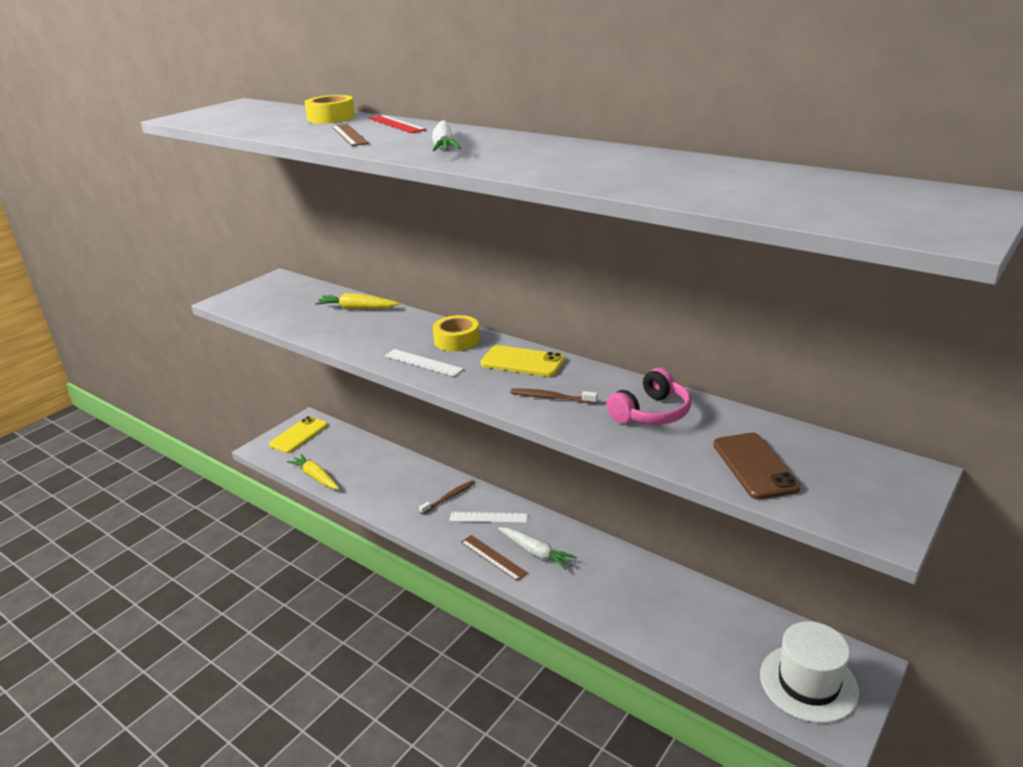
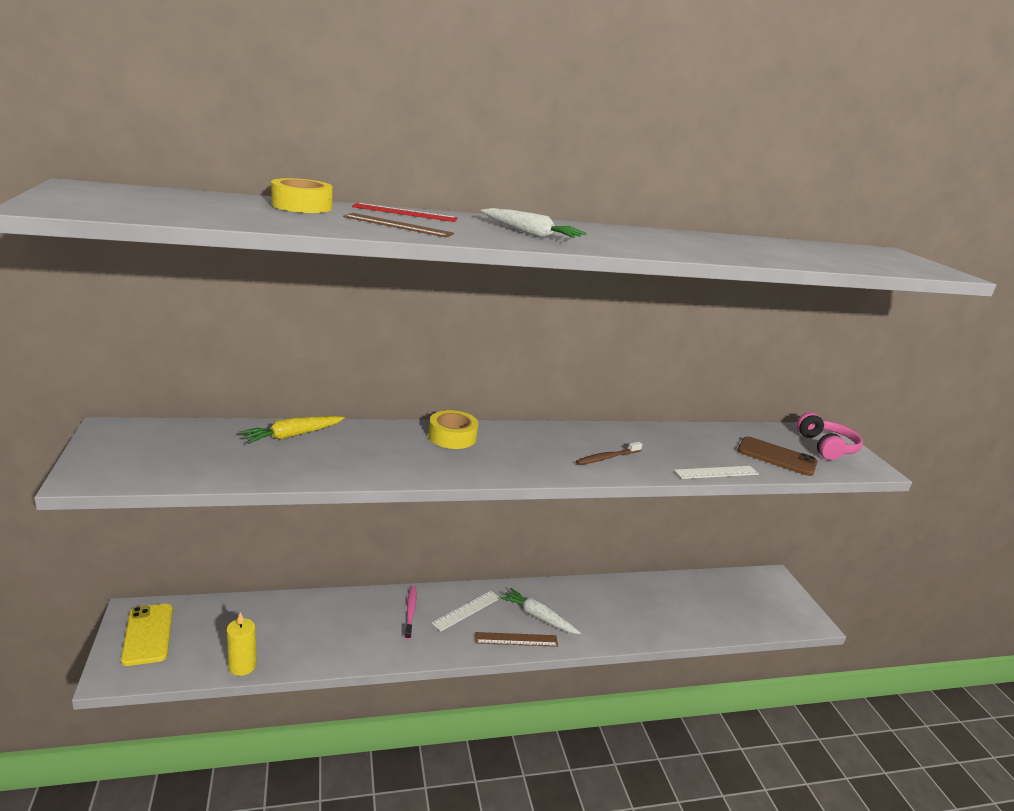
camera: 55 degrees left, 5 degrees down
yellow carrot [287,454,339,489] -> yellow candle [226,612,257,676]
white ruler [384,349,464,376] -> white ruler moved to [674,466,759,479]
brown toothbrush [419,480,475,515] -> pink toothbrush [405,586,417,640]
yellow phone [480,345,565,377] -> none
white carrot [498,527,577,570] -> white carrot turned 135 degrees counterclockwise [500,588,581,634]
pink headphones [606,368,691,425] -> pink headphones moved to [796,412,863,460]
white hat [760,621,859,723] -> none

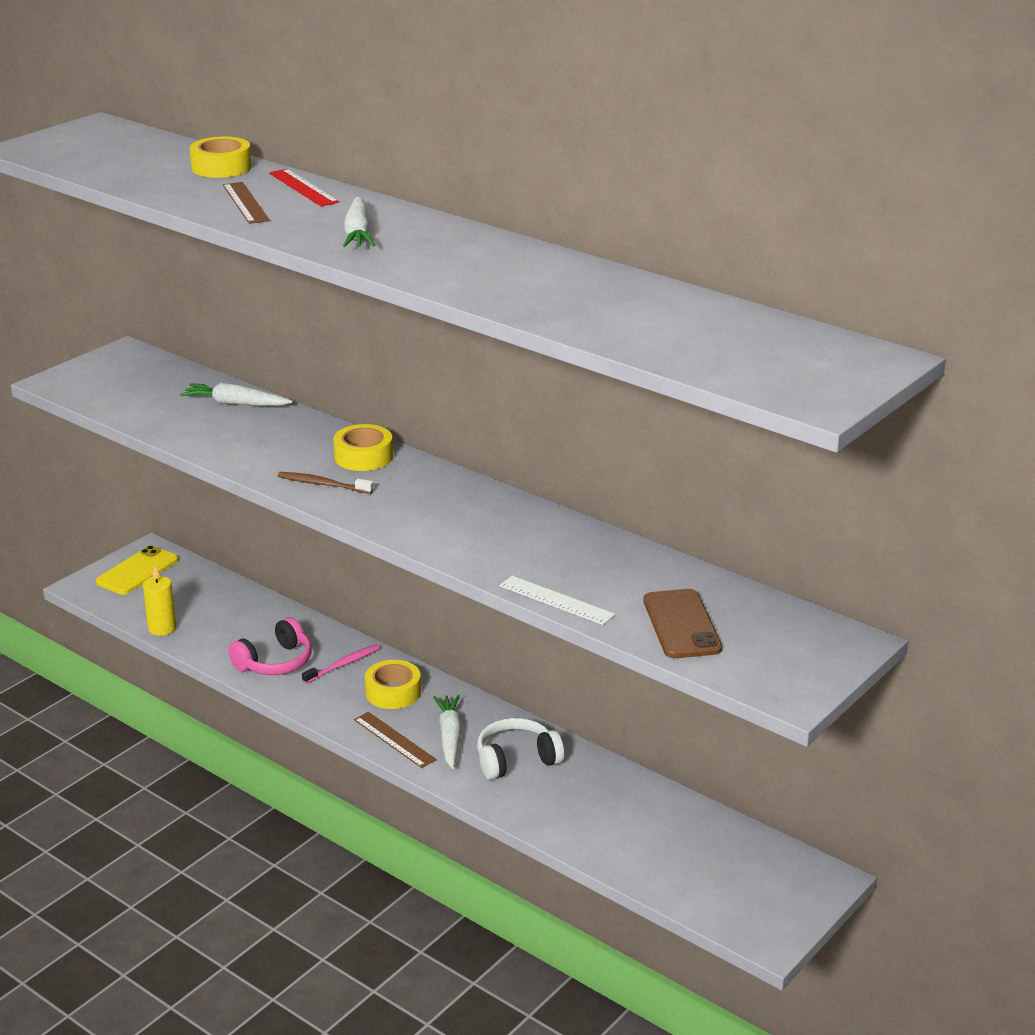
camera: 55 degrees right, 5 degrees up
yellow carrot [239,416,345,444] -> white carrot [180,383,293,406]
white ruler [432,591,500,632] -> yellow tape [365,660,421,709]
brown toothbrush [576,442,642,465] -> brown toothbrush moved to [278,472,373,494]
pink headphones [796,412,863,460] -> pink headphones moved to [228,617,312,675]
none -> white headphones [477,718,564,780]

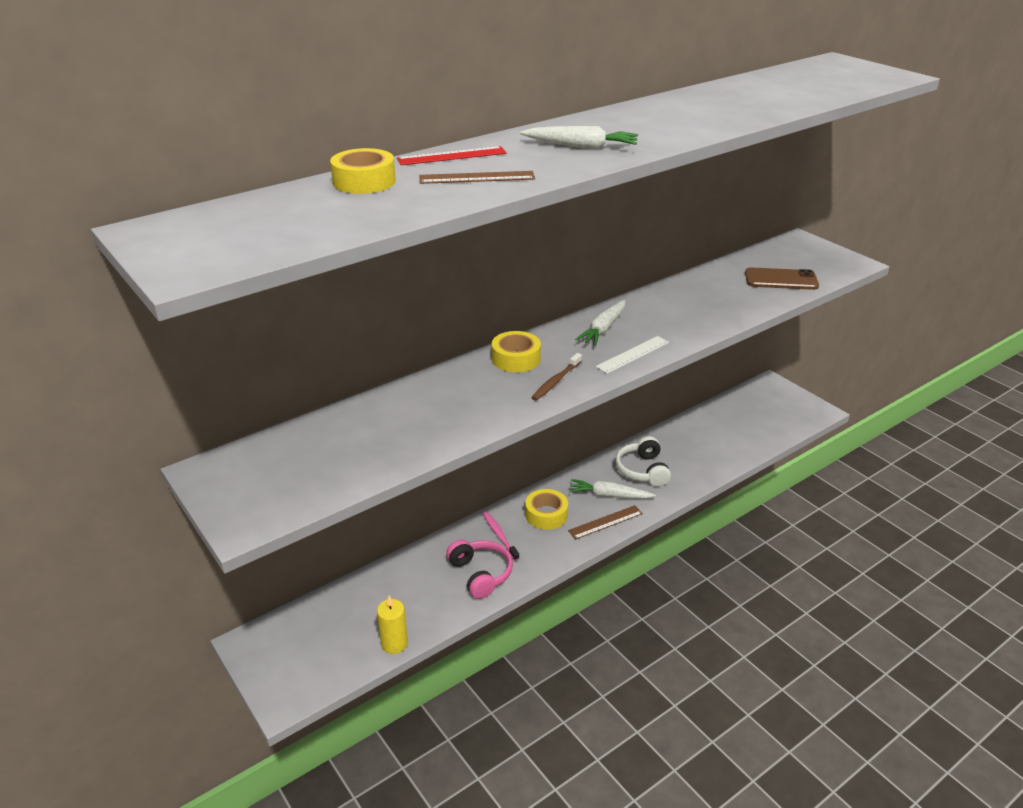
camera: 75 degrees left, 5 degrees up
yellow phone [96,545,178,595] -> none
white carrot [180,383,293,406] -> white carrot moved to [575,300,625,346]
white ruler [500,576,615,625] -> white ruler moved to [596,336,669,374]

